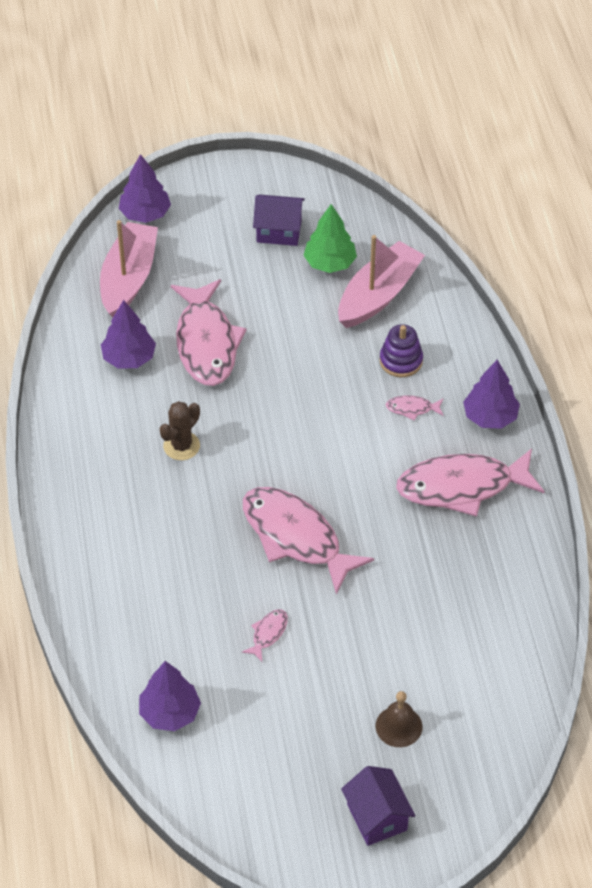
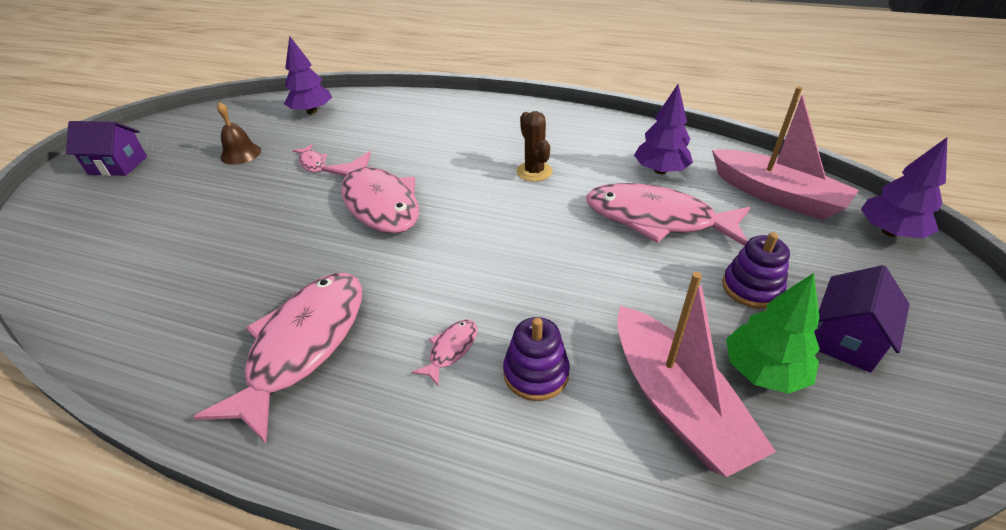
camera: 120 degrees right, 10 degrees down
pink fish [243,487,374,595] -> pink fish turned 75 degrees clockwise [321,151,419,234]
brown bell [376,691,422,747] -> brown bell moved to [217,102,261,165]
purple tree [463,360,520,429] -> none
none -> purple stacking toy [722,232,790,309]

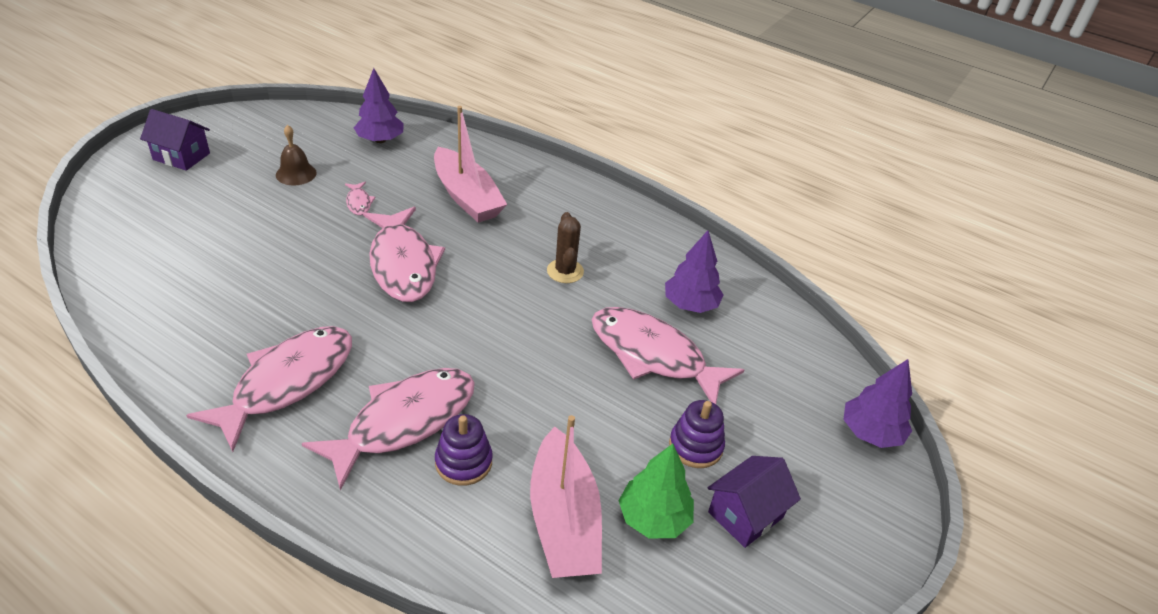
camera: 10 degrees right, 0 degrees up
pink fish [412,319,477,386] -> pink fish [302,368,475,491], size x2.43
pink boat [712,87,859,220] -> pink boat moved to [434,106,507,223]

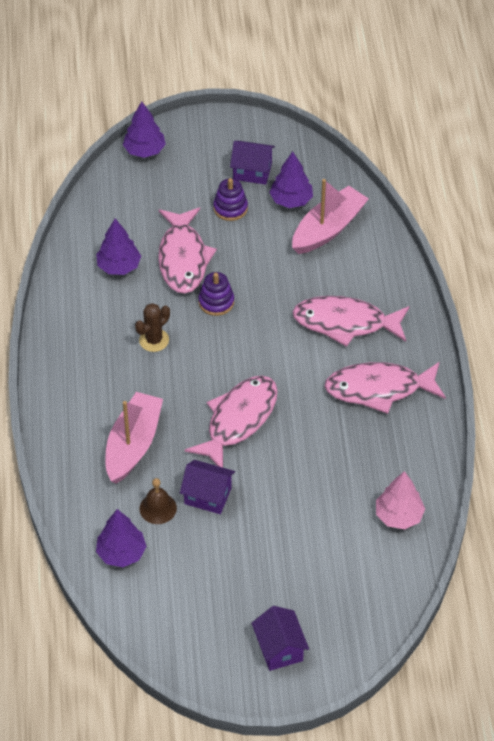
camera: 125 degrees left, 10 degrees up
brown bell [276,125,317,185] -> brown bell moved to [139,478,177,524]
pink fish [345,182,376,215] -> purple house [180,460,235,514]
purple stacking toy [435,414,493,486] -> purple stacking toy moved to [198,272,234,316]
green tree [619,444,694,539] -> purple tree [269,152,313,208]
none -> pink tree [376,471,425,529]

